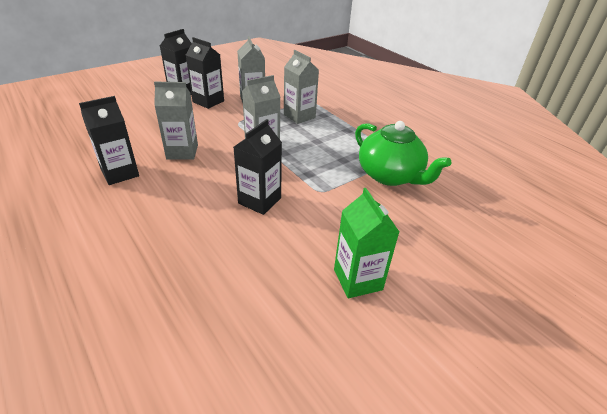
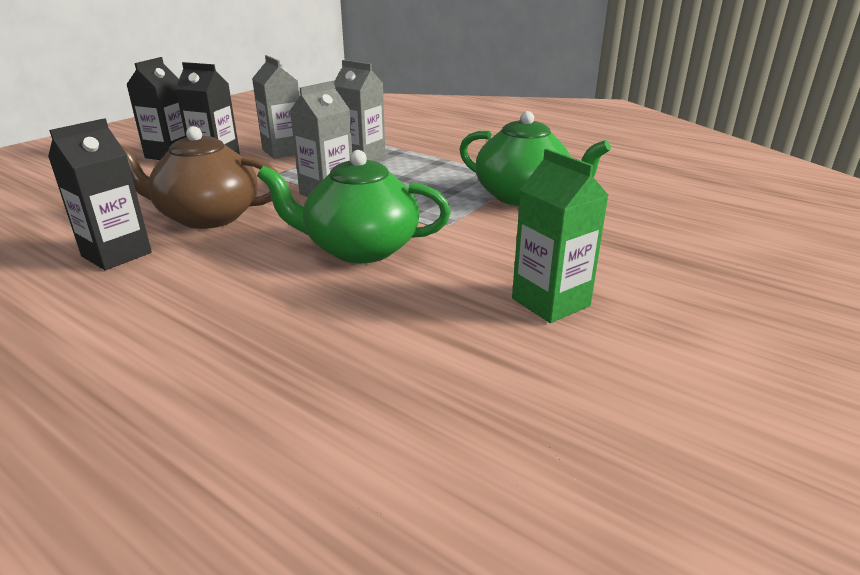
camera: 15 degrees left, 10 degrees down
grey carton [154,82,198,160] -> brown teapot [120,126,278,229]
black carton [234,119,282,215] -> green teapot [257,150,451,263]

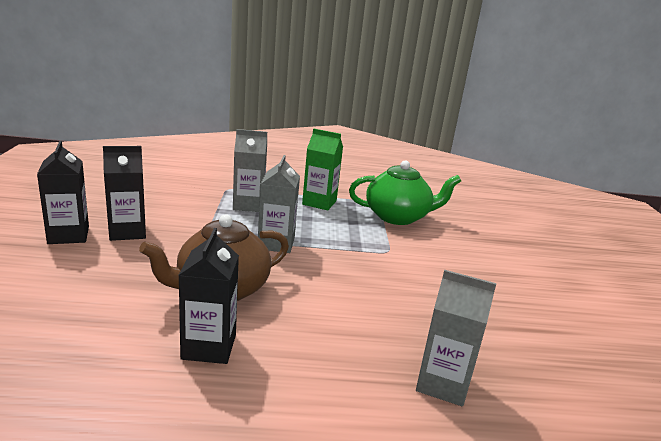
camera: 40 degrees left, 5 degrees down
grey carton [252,55,299,159] -> grey carton moved to [416,270,497,406]
green teapot [257,150,451,263] -> none
green carton [512,149,609,323] -> green carton moved to [302,129,343,210]

